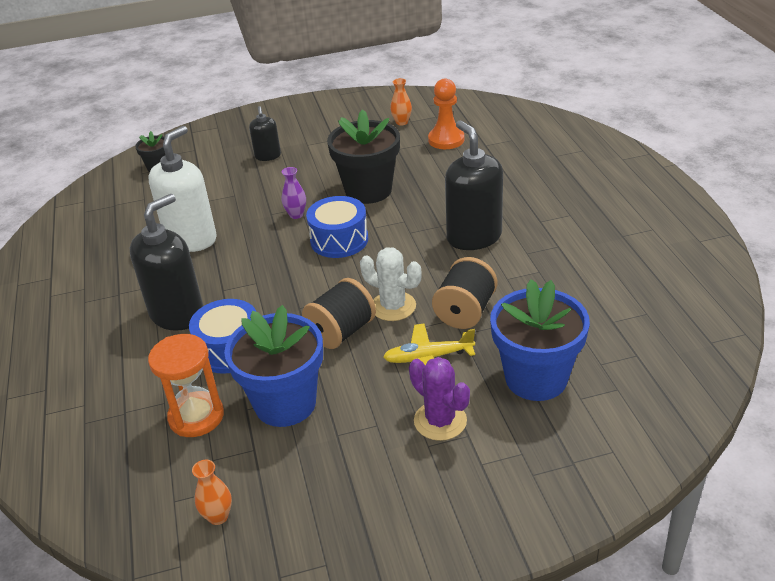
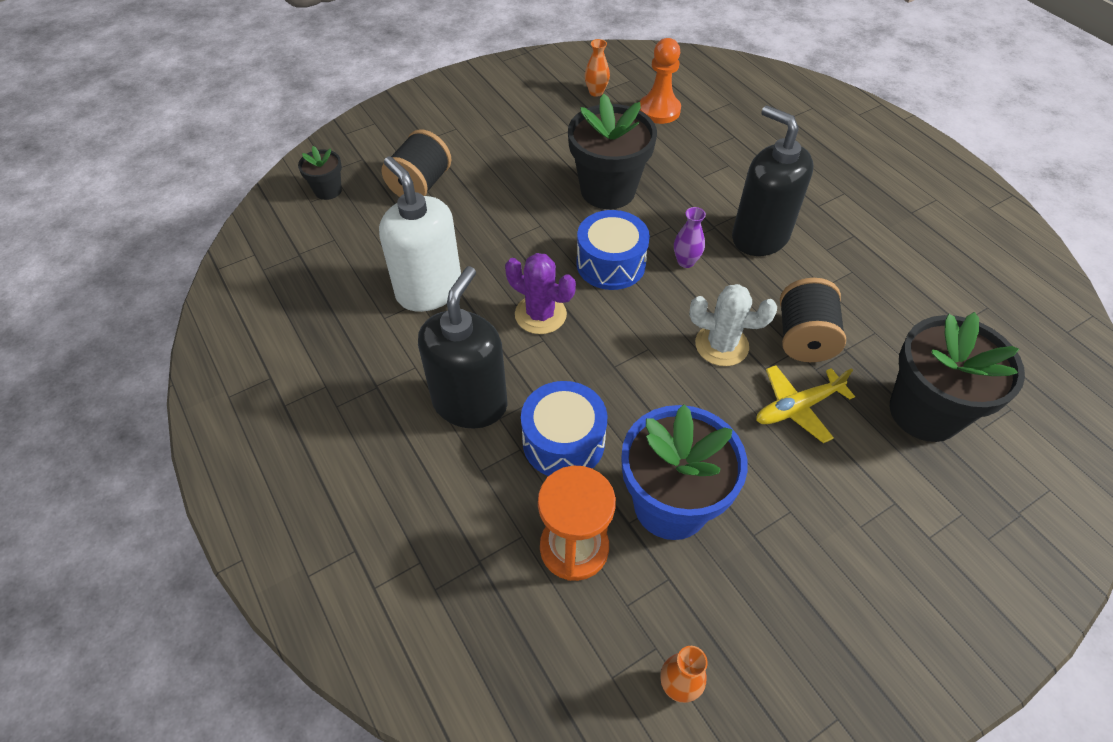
camera: 20 degrees left, 15 degrees up
white soap dispenser [149,126,217,252] -> white soap dispenser turned 45 degrees counterclockwise [379,156,461,312]
black soap dispenser [249,106,281,161] -> none
purple vase [282,167,306,219] -> purple vase moved to [674,207,706,268]
black spool [302,278,376,349] -> black spool moved to [382,129,452,197]
purple cactus [409,357,470,441] -> purple cactus moved to [505,253,576,334]
blue flower pot [490,279,590,401] -> black flower pot [890,312,1025,442]

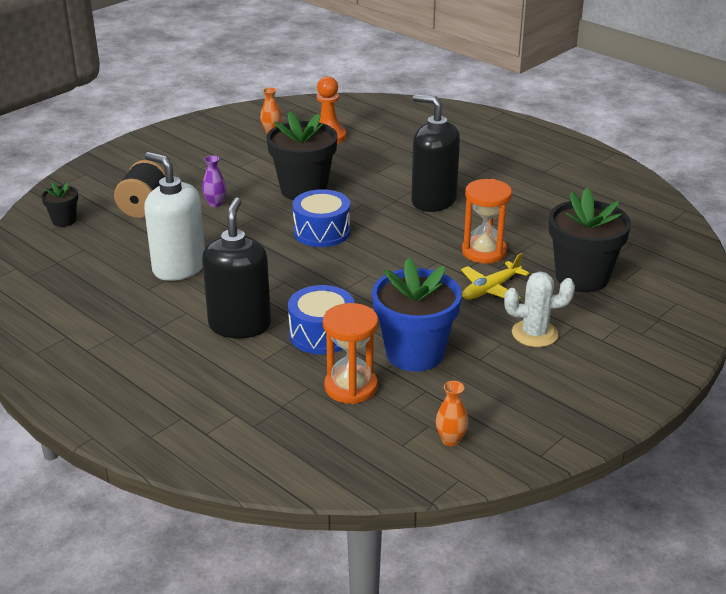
camera: 15 degrees left, 20 degrees down
purple cactus [505,253,576,334] -> none
purple vase [674,207,706,268] -> purple vase moved to [202,155,226,207]
white cactus [689,284,777,366] -> white cactus moved to [504,272,575,347]
black spool [780,278,846,362] -> orange hourglass [462,179,512,264]

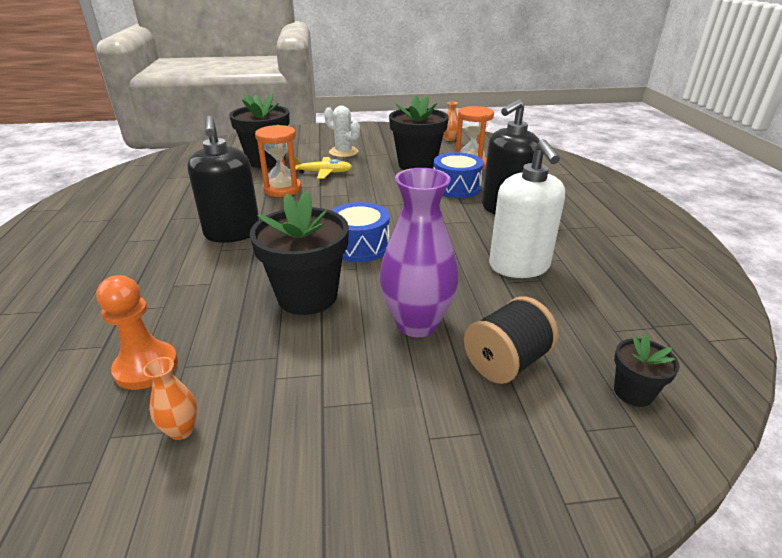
camera: 140 degrees left, 0 degrees up
purple vase [202,155,226,207] -> purple vase [380,168,458,337], size x2.26
blue flower pot [372,258,462,372] -> black flower pot [389,94,449,170]

